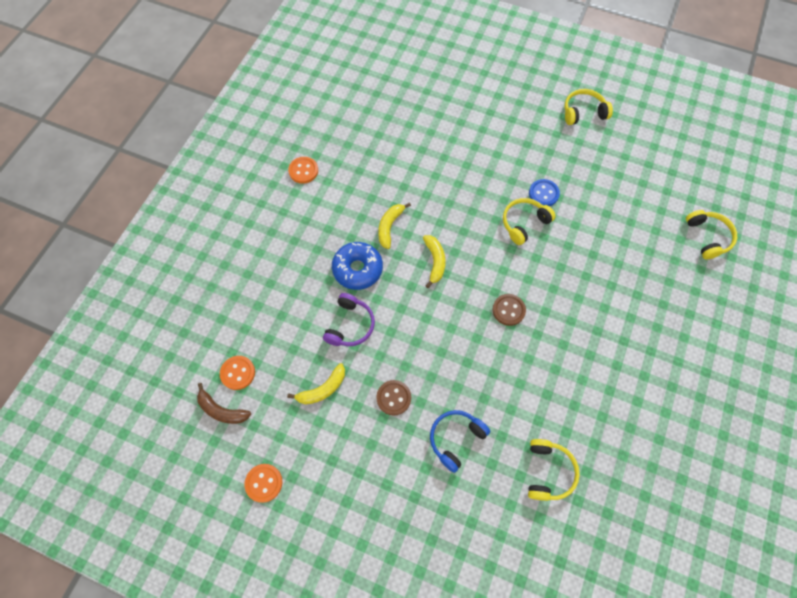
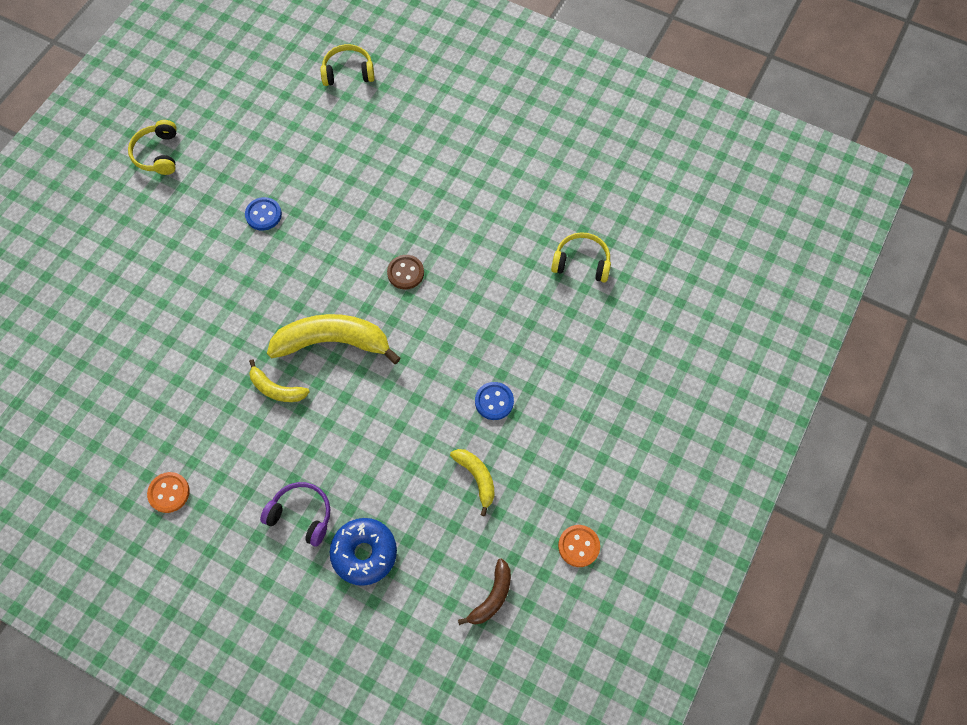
camera: 85 degrees left, 0 degrees up
orange button [220,356,255,390] -> none
purple headphones [323,293,375,346] -> purple headphones moved to [260,482,330,546]
blue donut [332,242,383,290] -> blue donut moved to [330,518,397,586]
brown button [376,380,411,415] -> blue button [475,382,514,420]
yellow banana [423,235,446,288] -> yellow banana [267,314,401,364], size x1.88
blue headphones [430,410,490,473] -> none
yellow headphones [503,198,556,245] -> none

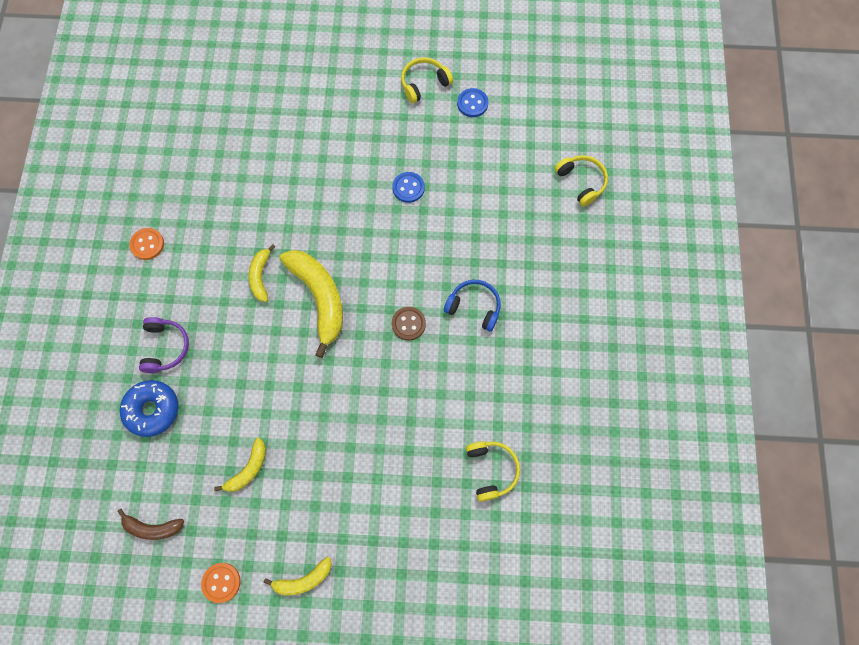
camera: 65 degrees right, 5 degrees up
blue button [475,382,514,420] -> blue button moved to [457,88,488,117]
none -> yellow banana [264,557,332,595]
none -> blue headphones [444,280,501,332]

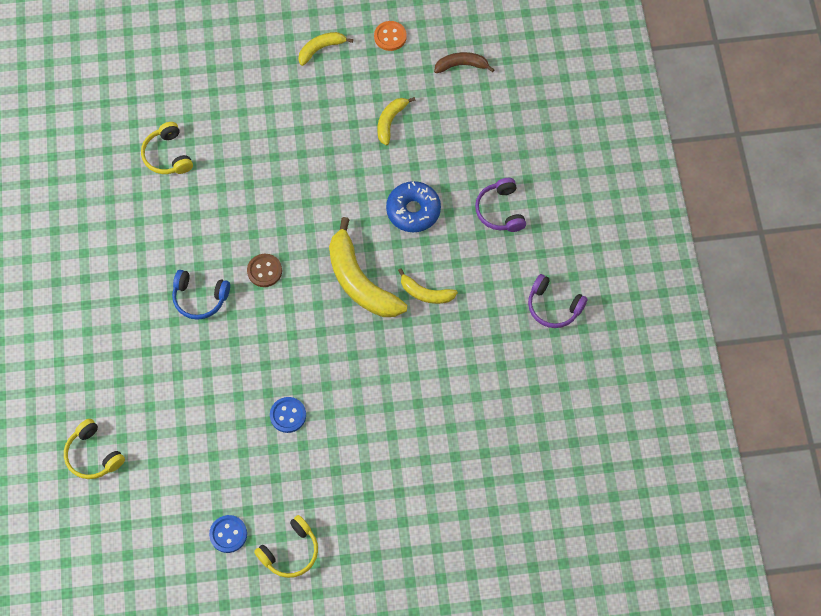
camera: 170 degrees right, 5 degrees down
blue donut [120,380,178,437] -> blue donut moved to [386,181,441,232]
orange button [129,228,164,260] -> purple headphones [528,274,587,328]
yellow banana [249,244,275,302] -> yellow banana turned 120 degrees clockwise [398,268,458,304]

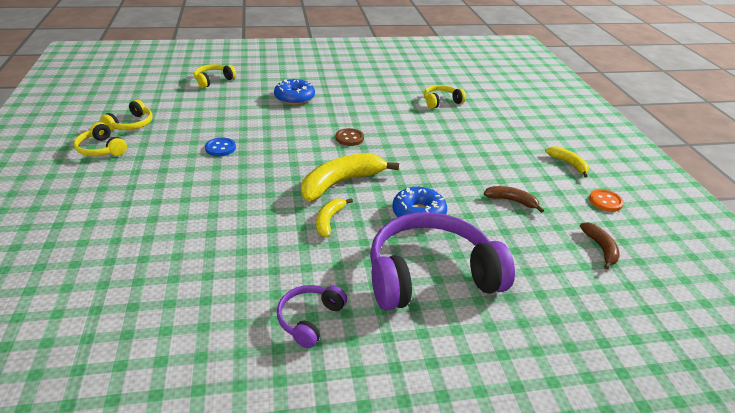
camera: 85 degrees right, 30 degrees down
blue headphones [172,270,230,320] -> none
blue button [209,515,247,553] -> yellow headphones [101,100,153,131]
yellow banana [377,97,416,145] -> brown banana [484,186,544,213]
purple headphones [475,178,526,232] -> purple headphones [370,212,515,310], size x2.13
none -> blue donut [274,79,315,105]

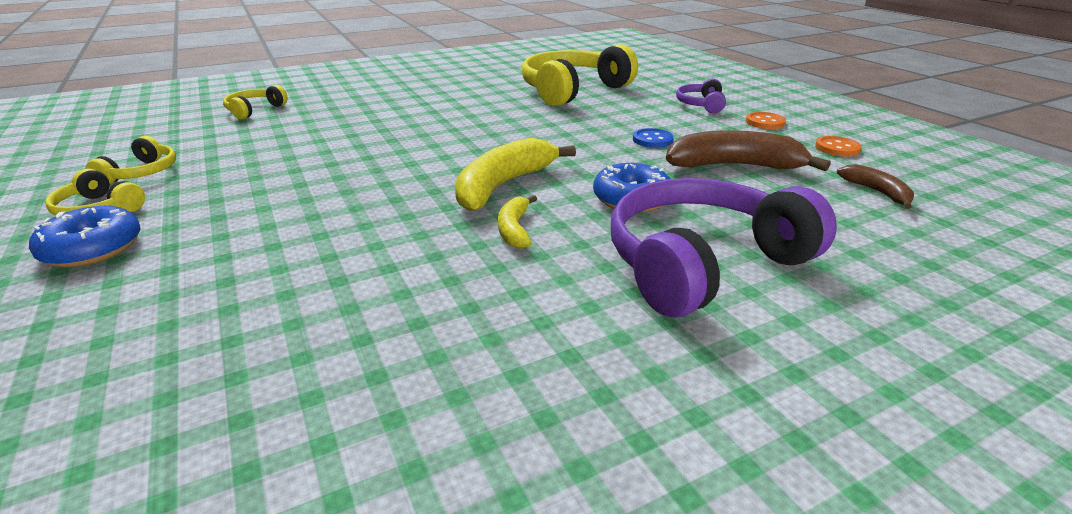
camera: 15 degrees left, 5 degrees down
blue button [205,137,236,156] -> blue button moved to [633,128,674,148]
blue donut [274,79,315,105] -> blue donut moved to [29,206,140,268]
purple headphones [277,285,347,348] -> purple headphones moved to [676,78,726,113]
brown button [336,128,364,146] -> none
yellow headphones [424,85,466,109] -> yellow headphones [522,44,638,106], size x2.13
brown banana [484,186,544,213] -> brown banana [666,130,831,171], size x1.88
yellow banana [545,147,589,177] -> orange button [746,112,786,129]

